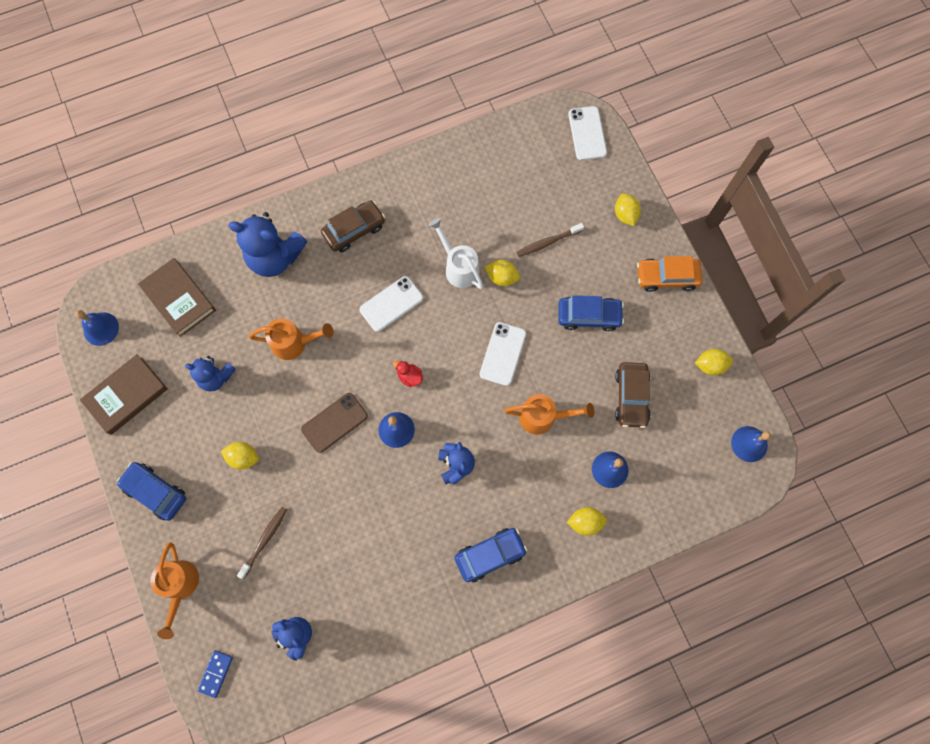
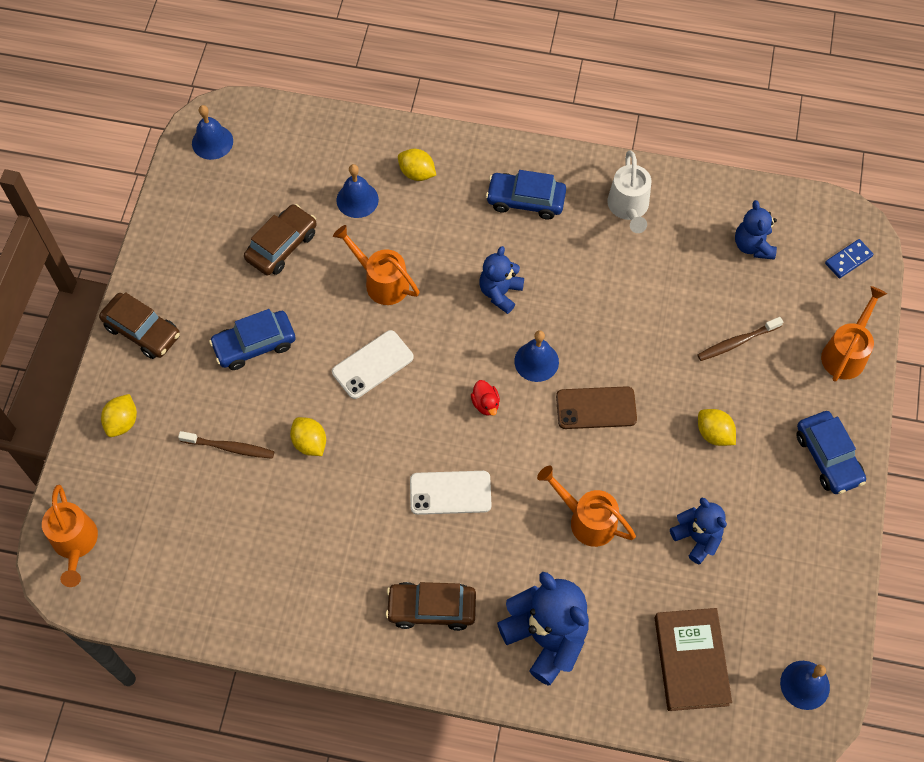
camera: 145 degrees left, 10 degrees down
brown book [80,354,168,435] -> none
white watering can [428,218,483,289] -> white watering can moved to [607,150,651,233]
blue car [558,295,624,331] -> blue car turned 60 degrees counterclockwise [209,309,296,370]
white phone [568,106,607,160] -> orange watering can [42,484,98,587]
orange car [637,256,702,292] -> brown car [99,292,180,359]
yellow lemon [695,349,733,375] -> none

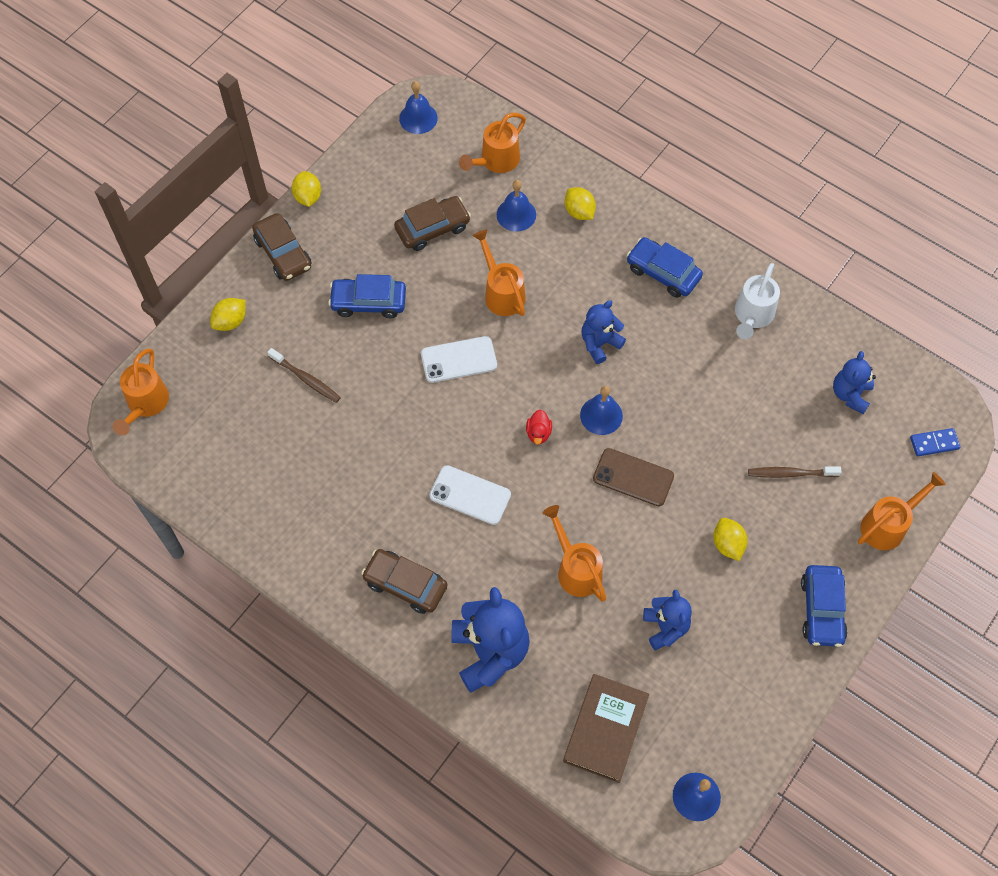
camera: 25 degrees right, 0 degrees up
yellow lemon [290,417,326,456] -> yellow lemon moved to [292,171,321,207]
none -> orange watering can [459,113,526,173]

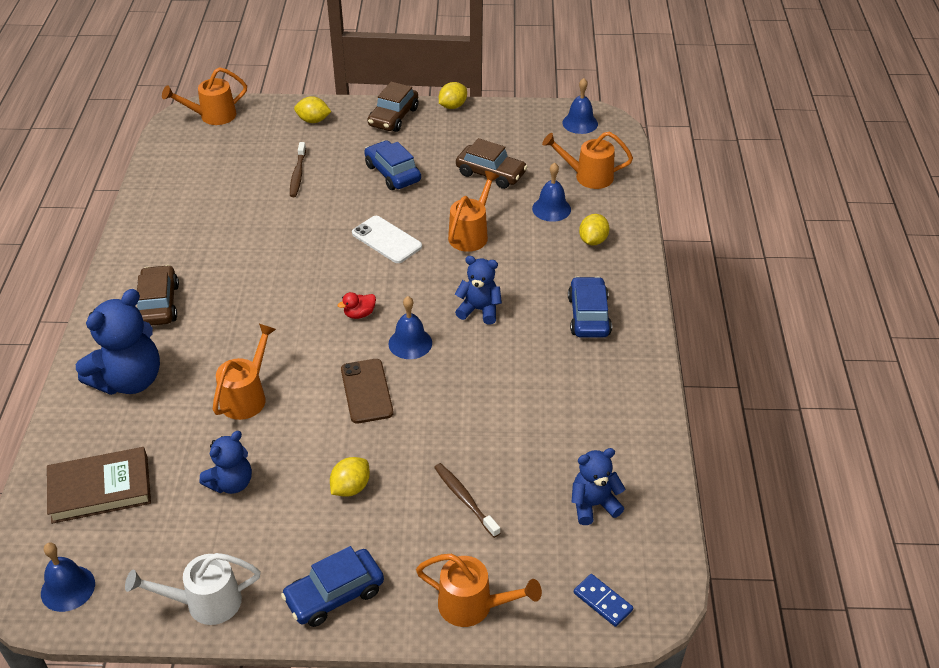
camera: 55 degrees right, 20 degrees down
white phone [429,465,511,525] -> none
white watering can [735,263,780,339] -> white watering can moved to [125,553,261,625]

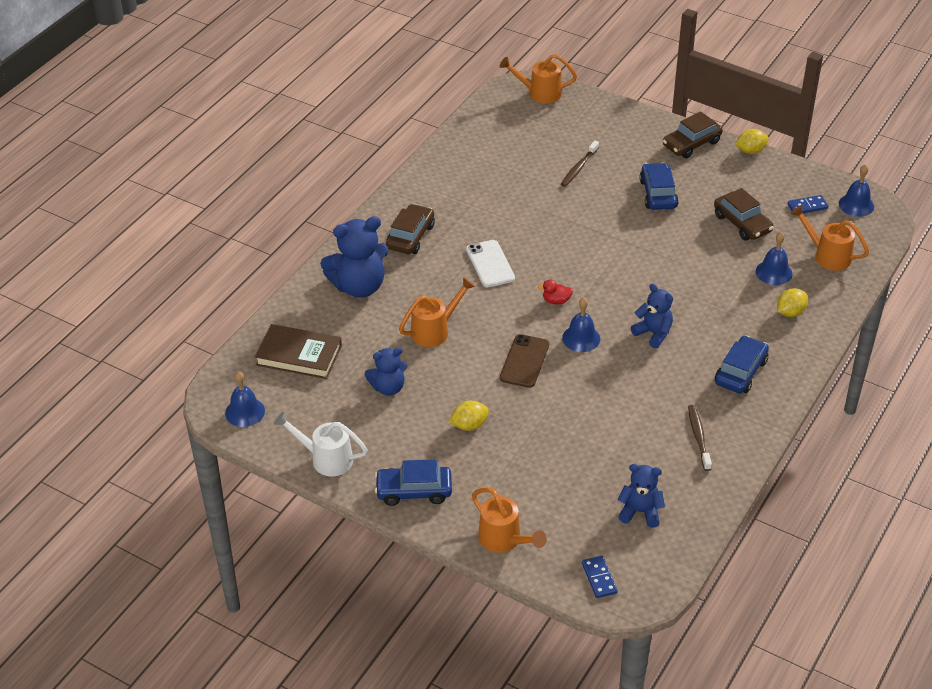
camera: 30 degrees right, 0 degrees up
yellow lemon [294,96,331,123] -> none
white phone [352,216,422,263] -> white phone moved to [466,240,515,287]
brown toothbrush [434,463,500,538] -> brown toothbrush moved to [688,405,712,471]
orange watering can [448,171,499,252] -> none
none -> blue domino [787,195,828,214]

